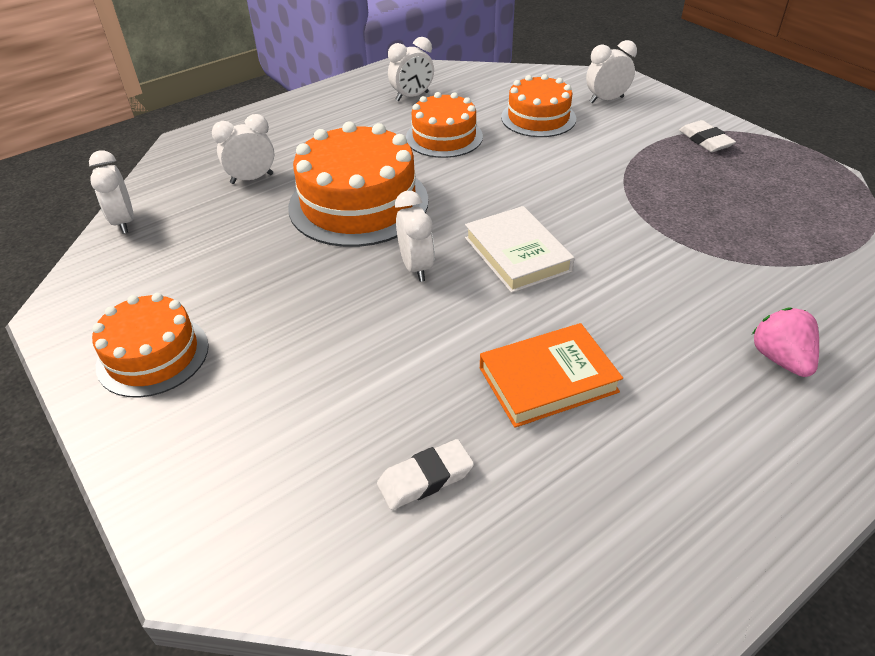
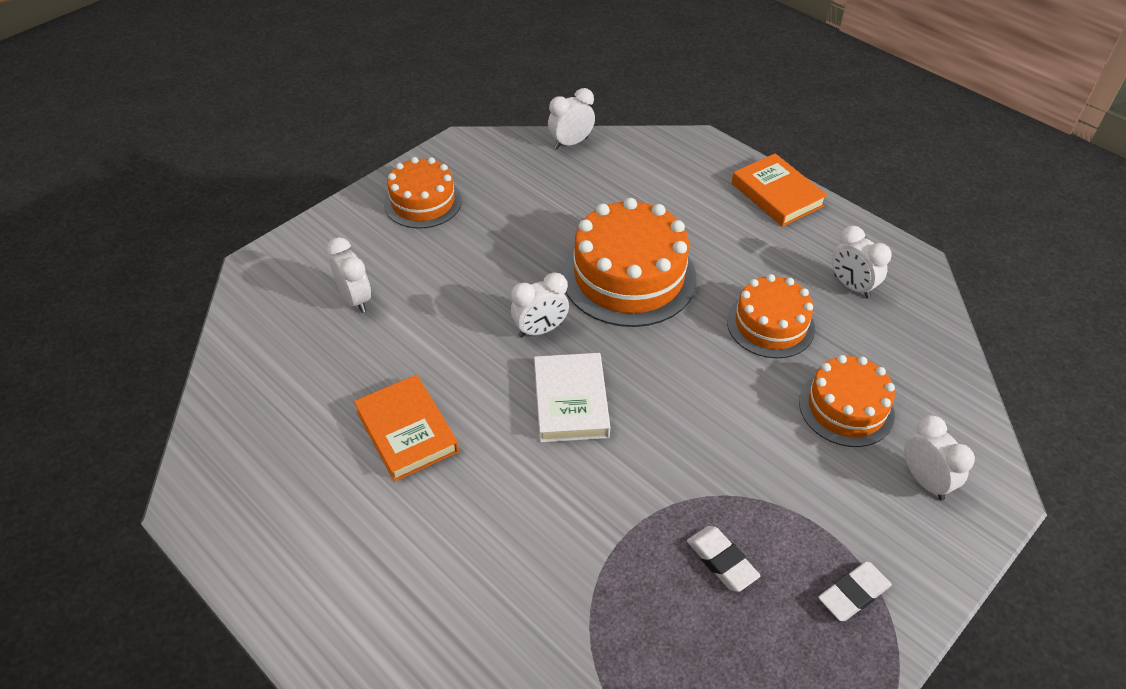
camera: 80 degrees right, 5 degrees up
white clock [212,114,274,184] -> white clock moved to [327,237,371,313]
white eraser [377,439,474,510] -> white eraser moved to [687,526,760,592]
white book [465,206,575,293] -> white book turned 60 degrees counterclockwise [534,353,610,442]
pink strawberry [752,307,819,377] -> none
none -> orange book [732,153,828,227]

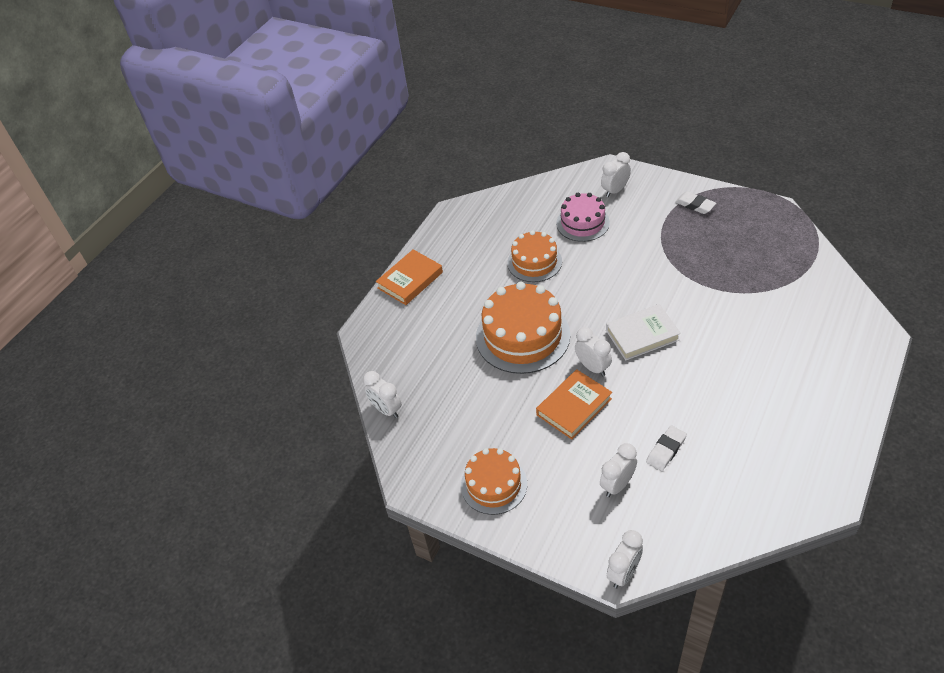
camera: 100 degrees left, 0 degrees up
orange book [354,375,459,482] -> orange book moved to [536,369,612,440]
white eraser [687,526,760,592] -> white eraser moved to [646,425,687,471]
orange cake [799,355,895,447] -> pink cake [556,193,610,242]
white clock [832,226,892,298] -> white clock moved to [607,530,643,588]

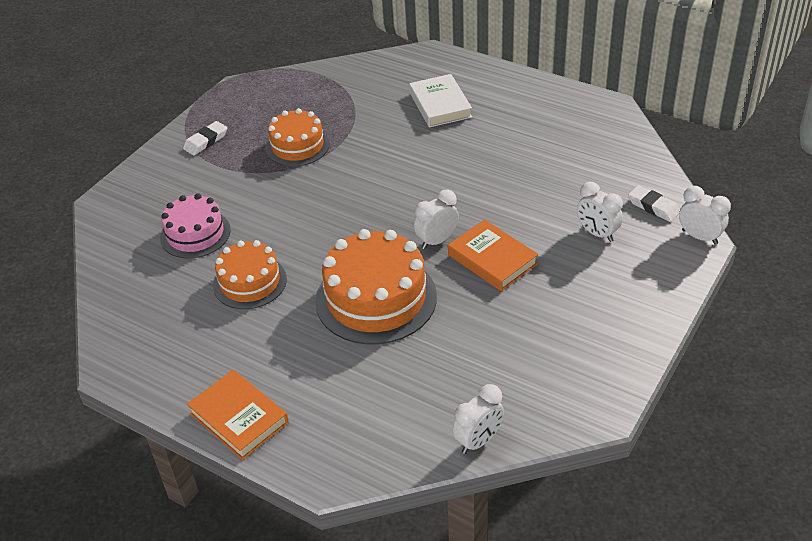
camera: 90 degrees left, 5 degrees down
orange cake [461,448,527,515] -> orange cake moved to [265,108,330,166]
white clock [601,152,631,197] -> none
white book [606,304,681,361] -> white book moved to [409,74,472,128]
white eraser [646,425,687,471] -> white eraser moved to [628,185,680,222]

